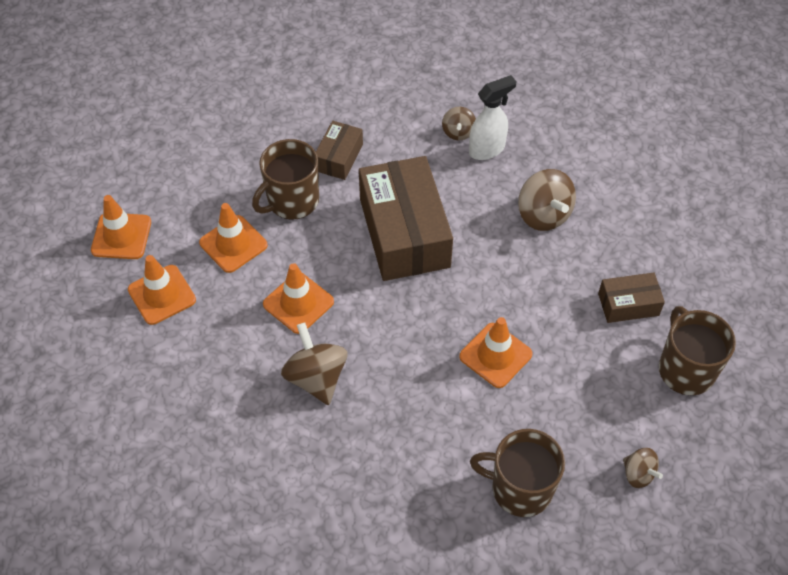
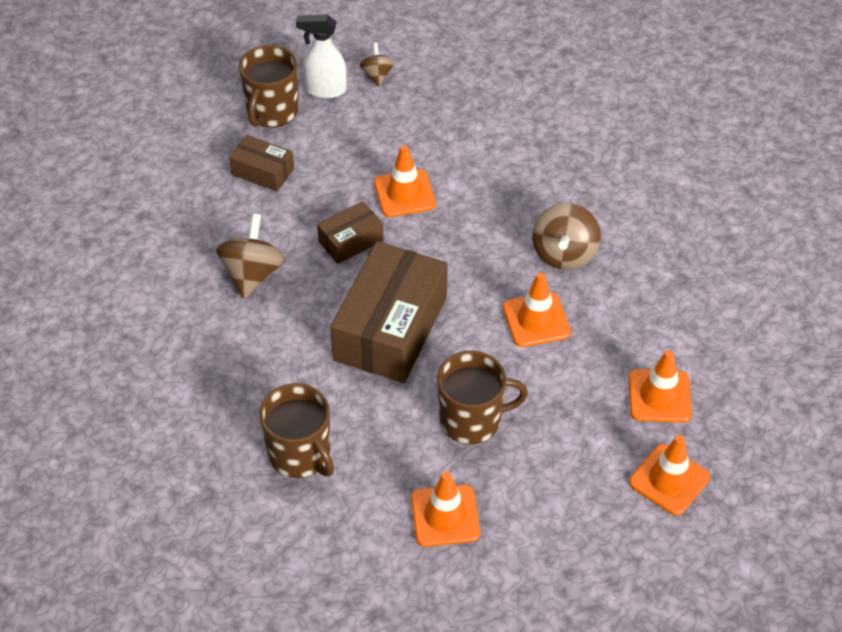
camera: 145 degrees left, 5 degrees down
orange traffic cone [199,203,268,273] -> orange traffic cone moved to [411,472,480,547]
brown box [316,121,363,180] -> brown box moved to [317,201,384,264]
brown spinning top [442,107,476,140] -> none
white spray bottle [469,75,517,160] -> white spray bottle moved to [296,14,346,98]
brown mug [470,429,565,517] -> brown mug moved to [259,383,334,478]

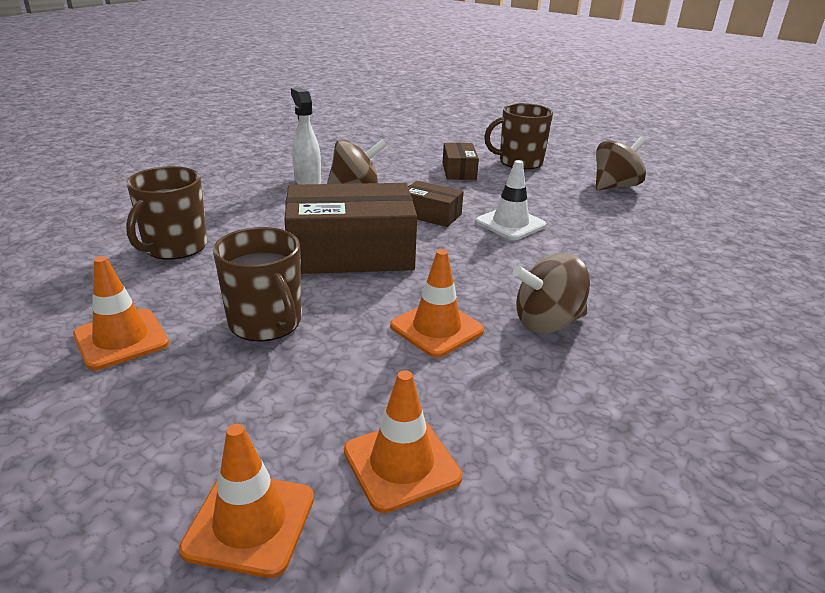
camera: 60 degrees right, 20 degrees down
white spray bottle [296,14,346,98] -> white spray bottle moved to [291,87,321,184]
brown spinning top [360,43,395,87] -> brown spinning top [596,137,646,191], size x1.74
orange traffic cone [374,145,436,217] -> white traffic cone [476,160,546,240]

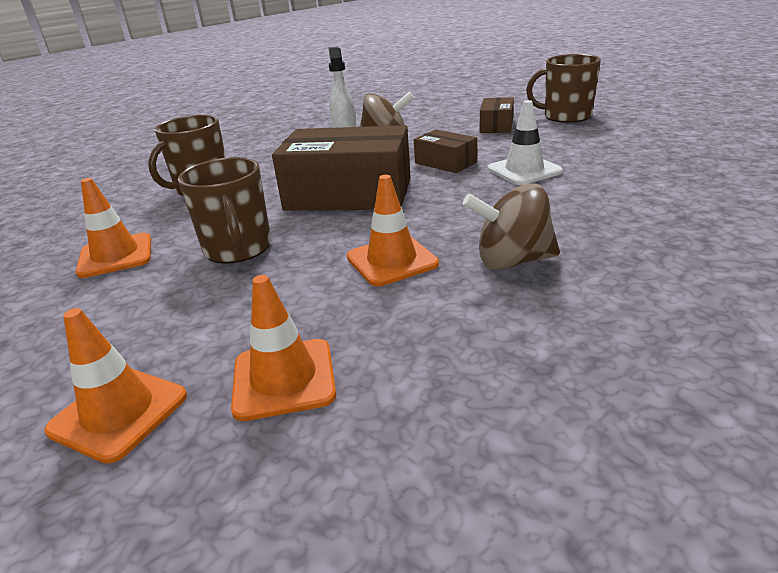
camera: 20 degrees right, 0 degrees up
brown spinning top [596,137,646,191] -> none

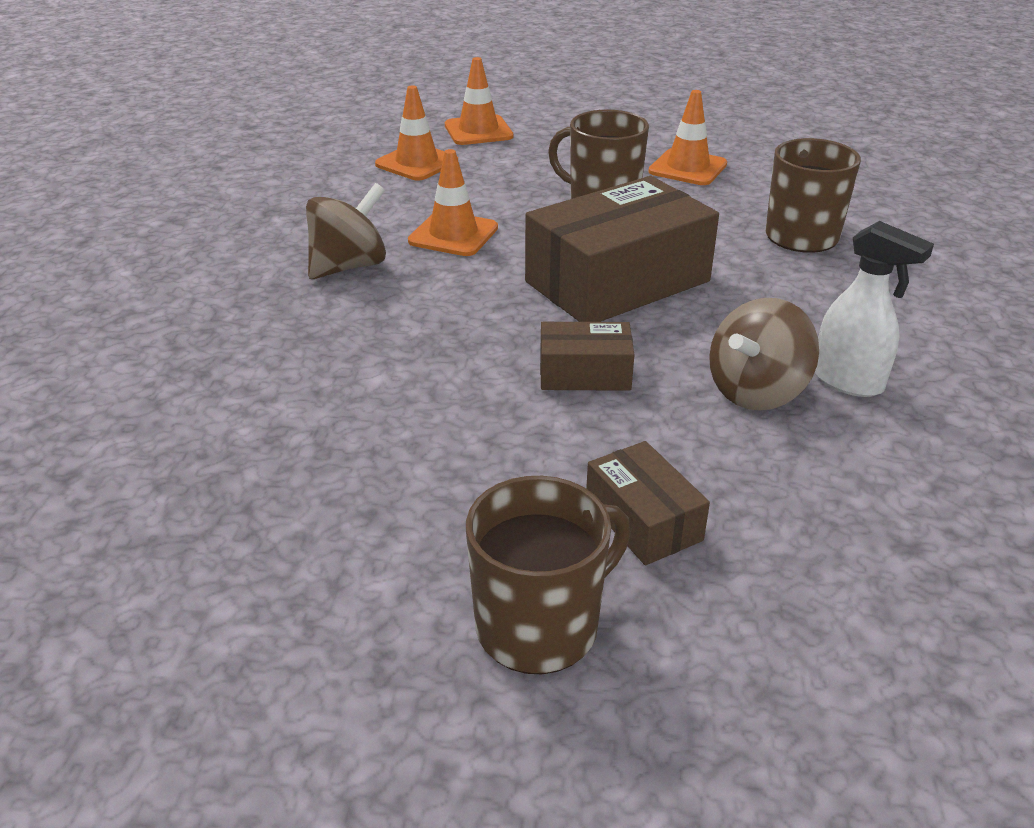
camera: 135 degrees right, 5 degrees up
white traffic cone [488,100,563,185] -> none

